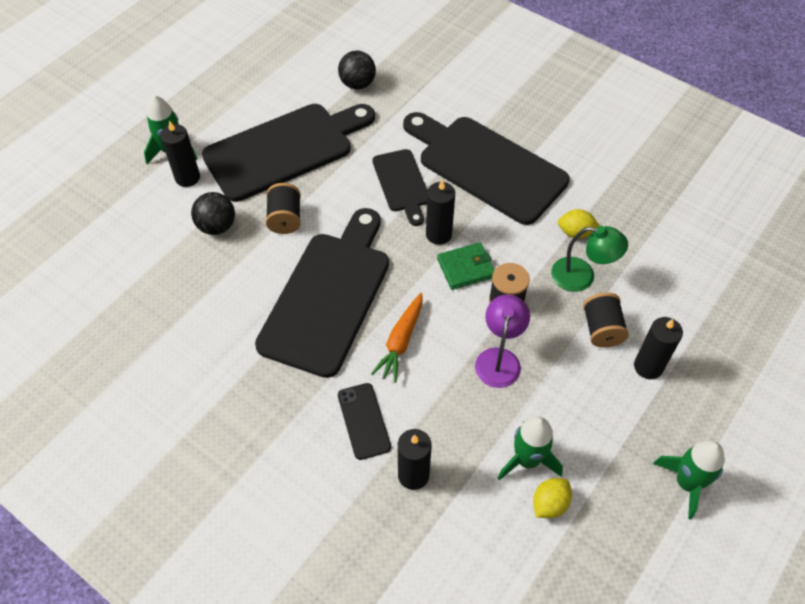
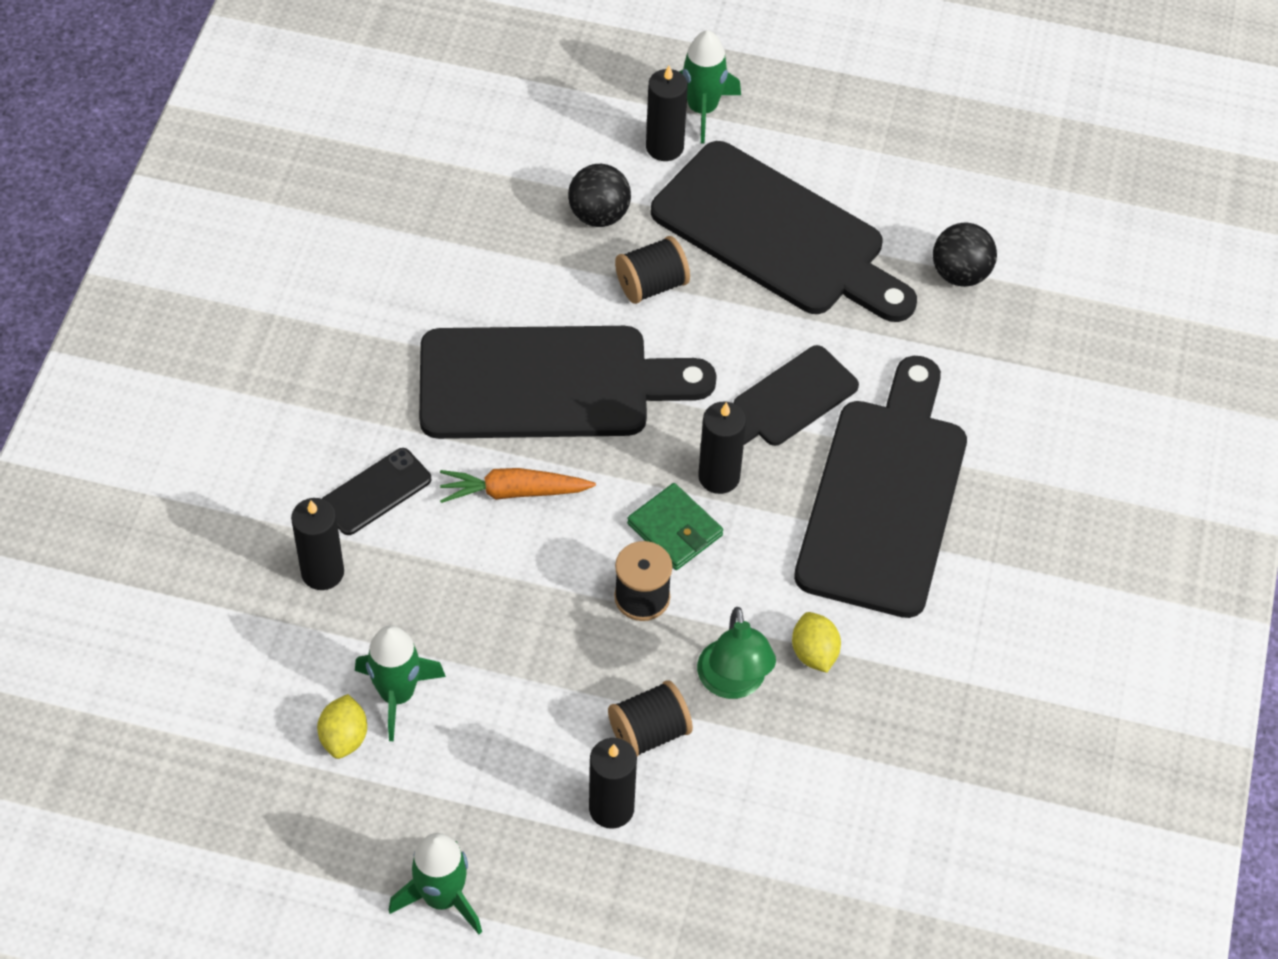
camera: 65 degrees right, 0 degrees up
purple lamp [475,294,530,388] -> none
yellow lemon [533,478,572,518] -> yellow lemon turned 75 degrees clockwise [317,694,367,759]

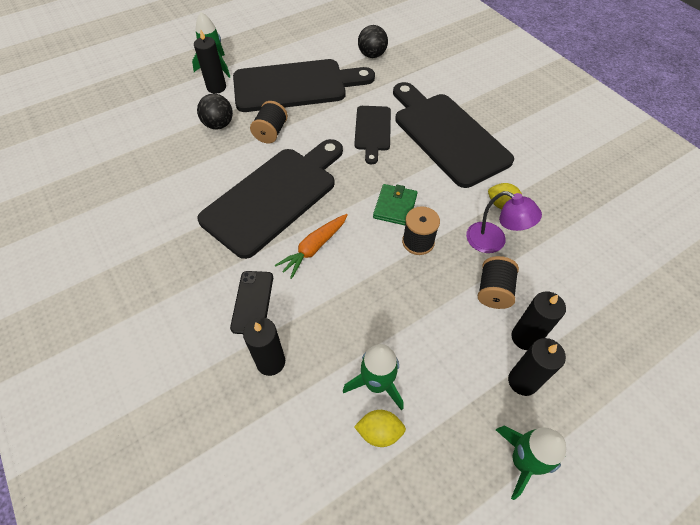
camera: 45 degrees left, 0 degrees up
yellow lemon [317,694,367,759] -> yellow lemon turned 45 degrees counterclockwise [354,410,406,447]
green wallet [627,483,723,570] -> green wallet turned 75 degrees counterclockwise [373,184,418,225]
green lamp [697,607,776,699] -> purple lamp [466,191,542,253]
black candle [698,401,746,494] -> black candle moved to [508,338,566,396]

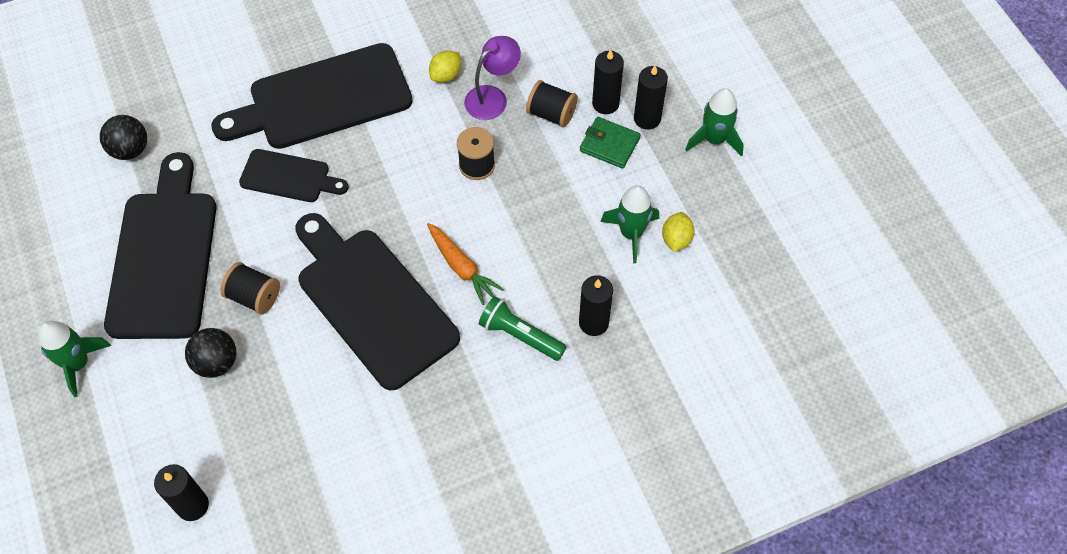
camera: 80 degrees left, 5 degrees up
black candle [194,29,226,94] -> black candle moved to [154,464,209,521]
black phone [230,271,273,334] -> green flashlight [479,296,567,361]
green wallet [373,184,418,225] -> green wallet moved to [580,117,641,169]

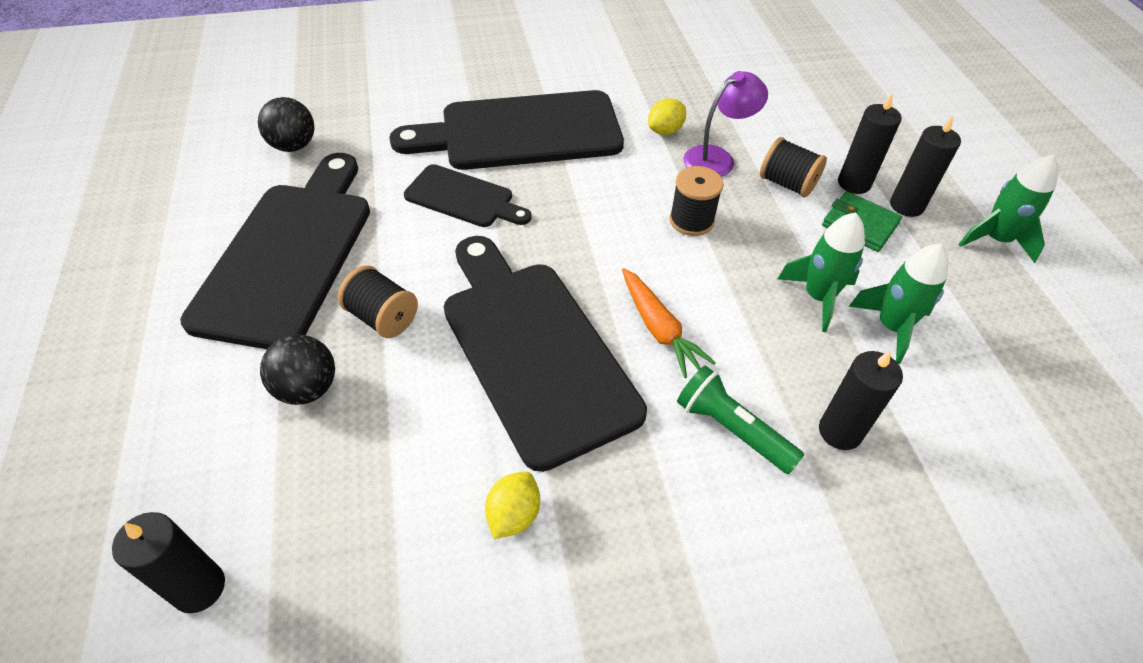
camera: 10 degrees right, 10 degrees down
green rocket [39,321,111,397] -> green rocket moved to [778,213,865,332]
yellow lemon [662,212,695,252] -> yellow lemon moved to [485,472,540,539]

